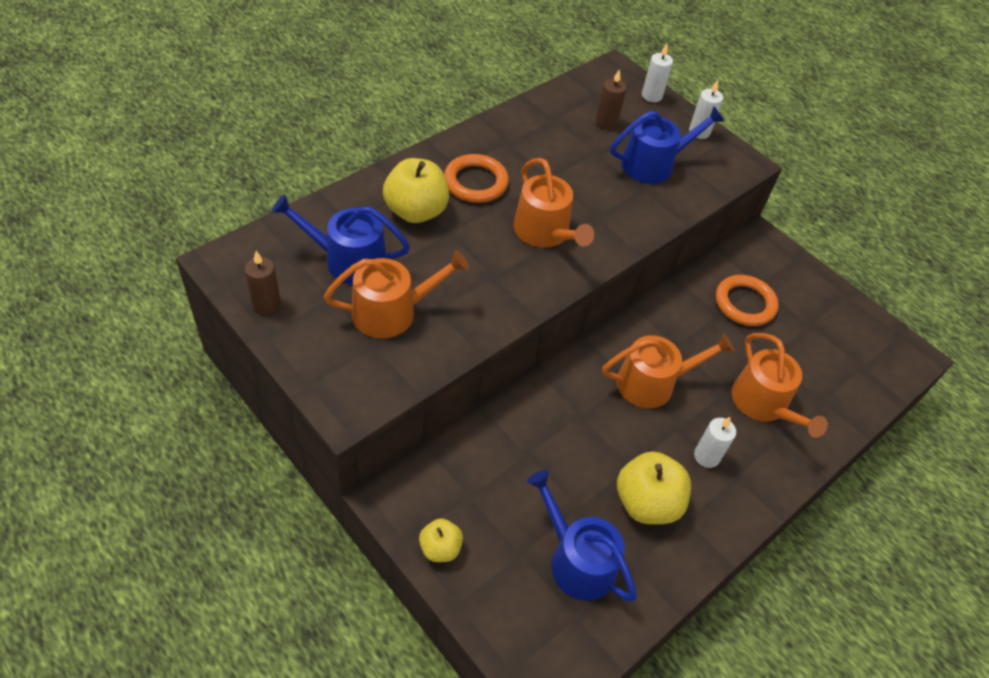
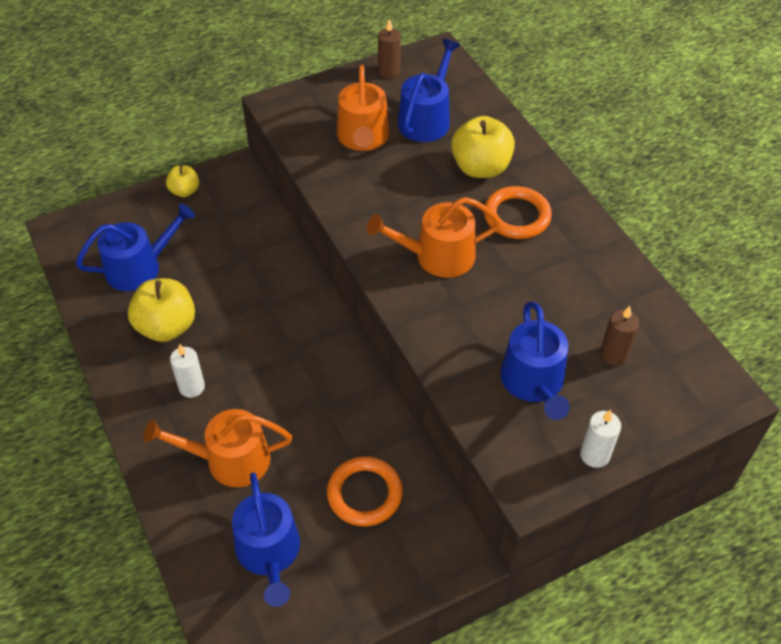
camera: 110 degrees right, 0 degrees up
orange watering can [602,333,734,408] -> none
white candle [642,44,673,102] -> none
none -> blue watering can [232,472,300,607]

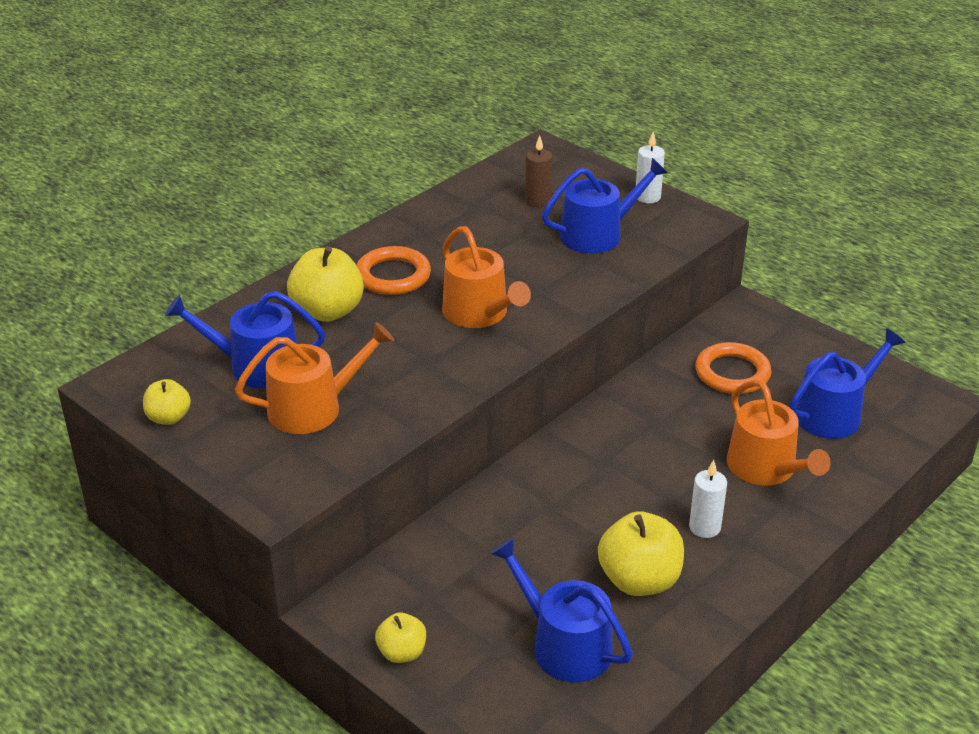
camera: 110 degrees left, 15 degrees down
brown candle [378,19,401,79] -> yellow apple [143,379,191,425]

